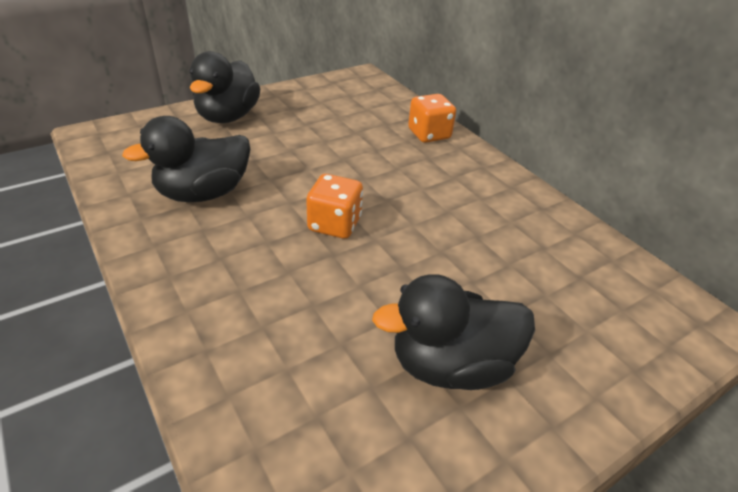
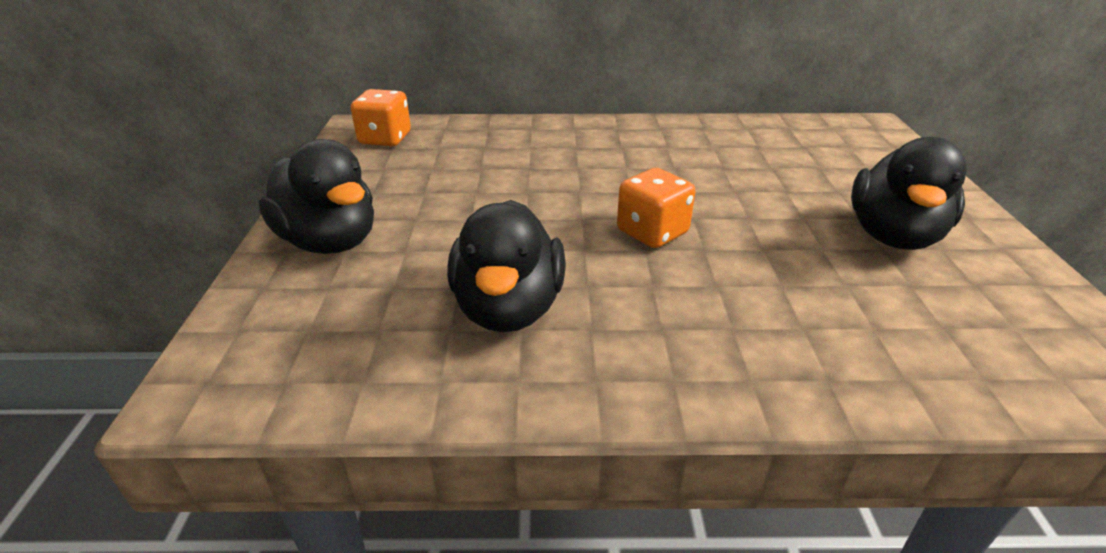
camera: 55 degrees left, 5 degrees down
orange dice [408,94,456,143] -> orange dice moved to [351,89,411,146]

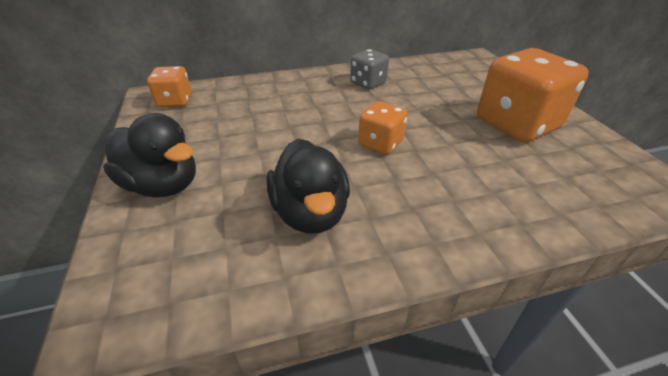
camera: 15 degrees left, 5 degrees up
black duck [851,137,967,250] -> orange dice [477,48,589,142]
none -> grey dice [350,49,389,89]

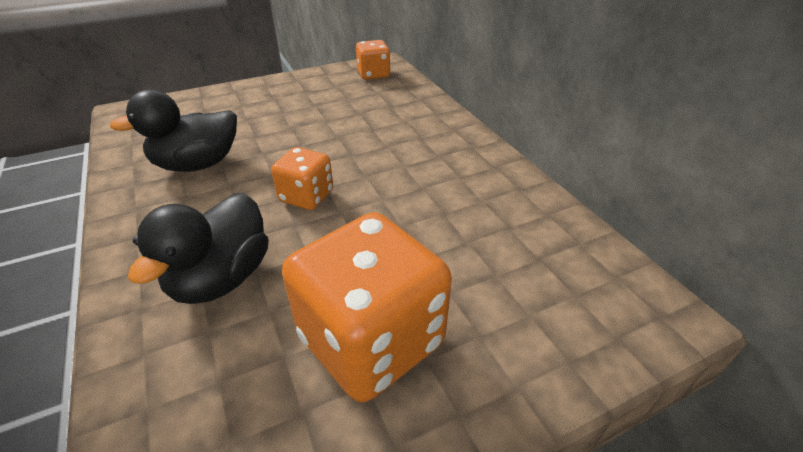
camera: 80 degrees right, 0 degrees up
black duck [103,113,196,197] -> black duck moved to [128,192,269,304]
grey dice [350,49,389,89] -> none

